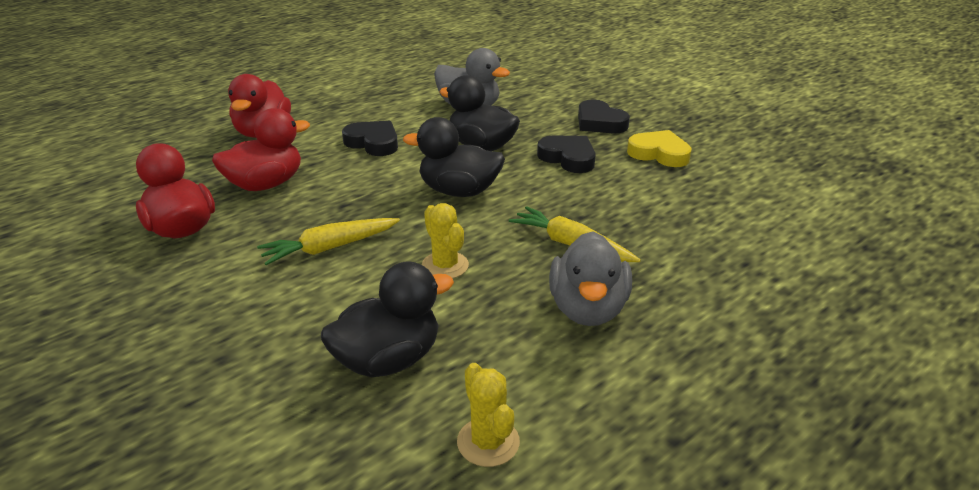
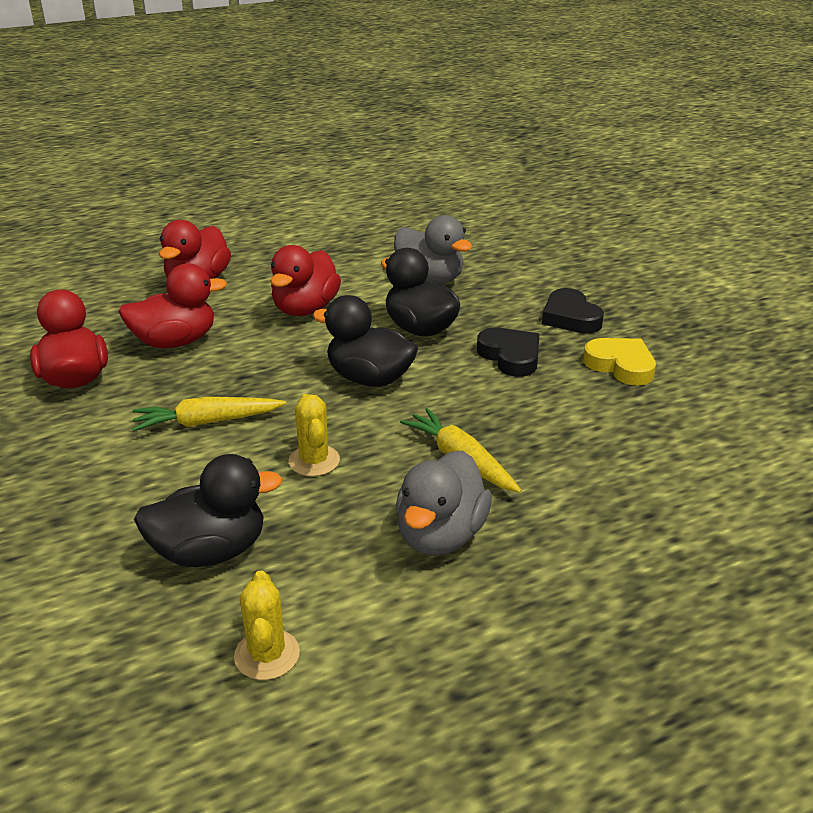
camera: 15 degrees right, 0 degrees up
black heart [342,121,398,156] -> red duck [270,245,341,316]

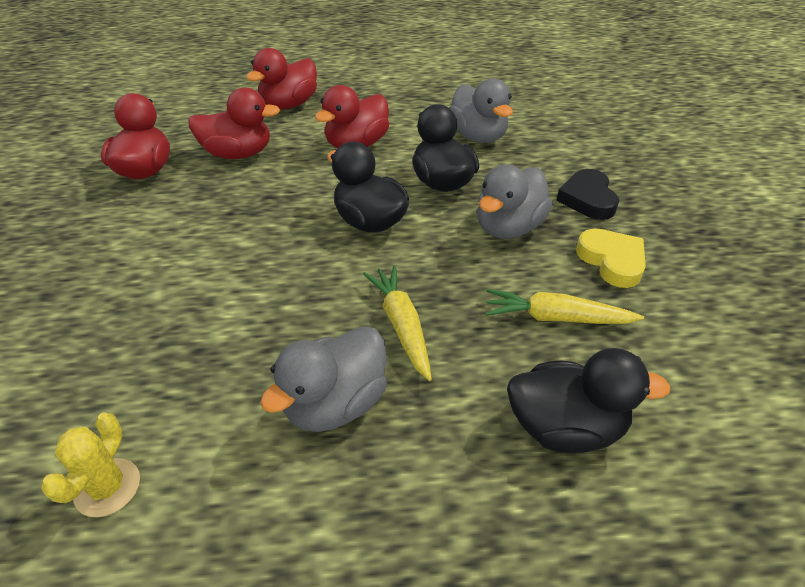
camera: 20 degrees right, 10 degrees up
yellow carrot [132,397,286,432] -> yellow carrot moved to [486,289,644,324]
black duck [134,454,283,567] -> black duck moved to [507,348,670,453]
yellow cactus [289,394,340,477] -> none
black heart [477,327,539,377] -> grey duck [477,164,553,239]

